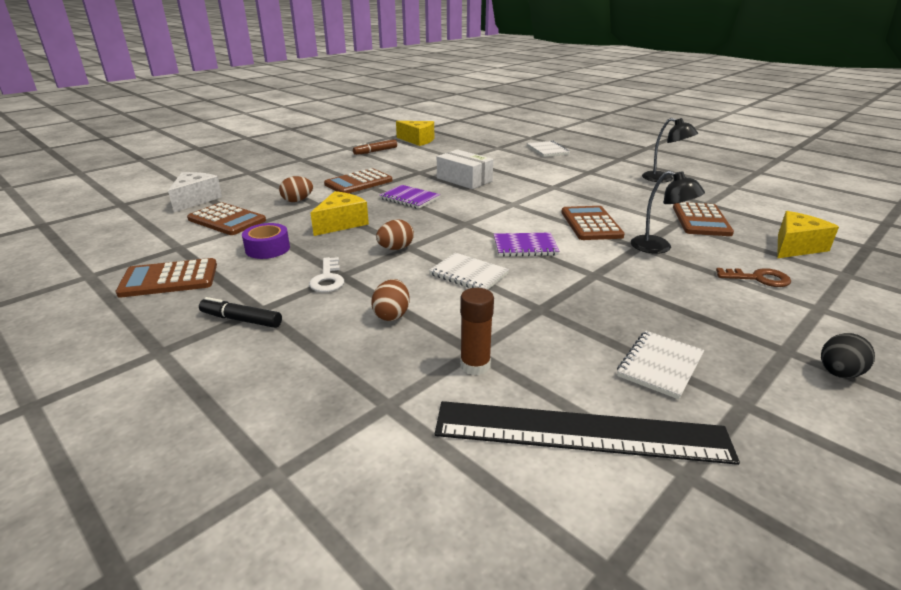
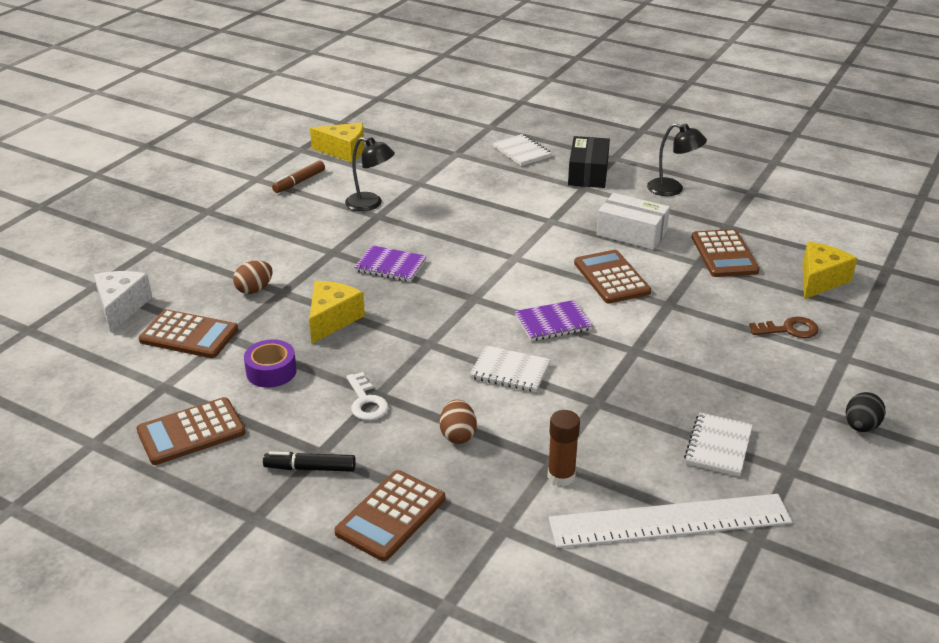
camera: 15 degrees left, 5 degrees up
brown calculator [324,168,393,193] -> brown calculator moved to [334,470,445,561]
brown egg [376,219,414,250] -> none
black ruler [435,401,740,465] -> white ruler [549,494,792,548]
white box [437,149,493,189] -> white box moved to [597,193,670,250]
black lamp [631,171,705,254] -> black lamp moved to [345,137,395,211]
none -> black box [568,136,610,188]

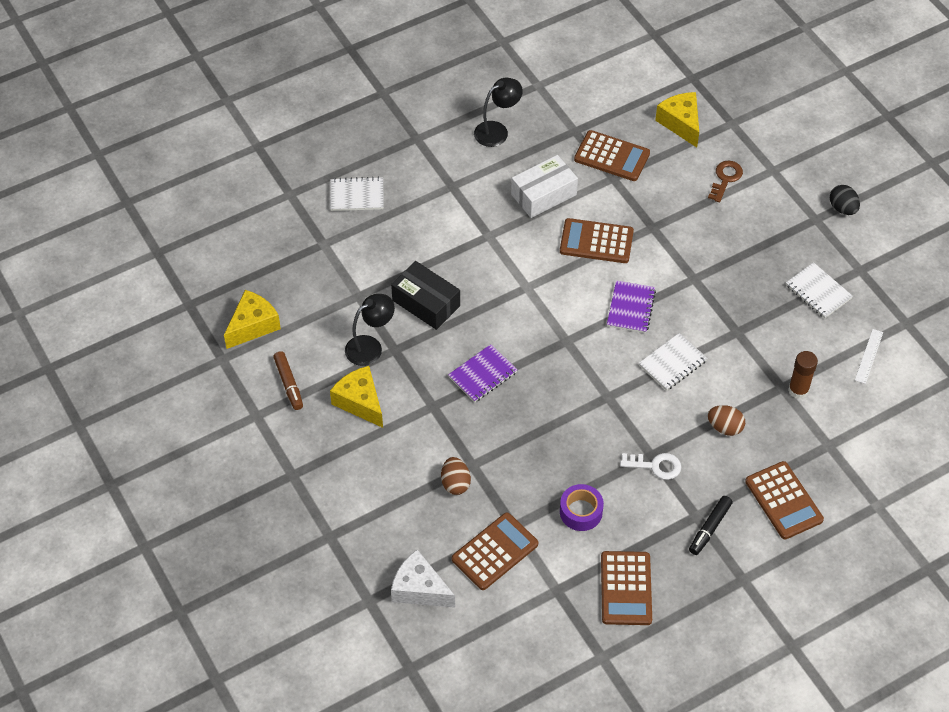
camera: 60 degrees left, 20 degrees up
yellow cheese [309,281,365,344] -> yellow cheese moved to [330,366,383,428]
white ruler [549,494,792,548] -> white ruler [855,329,883,384], size x0.40
black box [568,136,610,188] -> black box moved to [391,261,460,330]

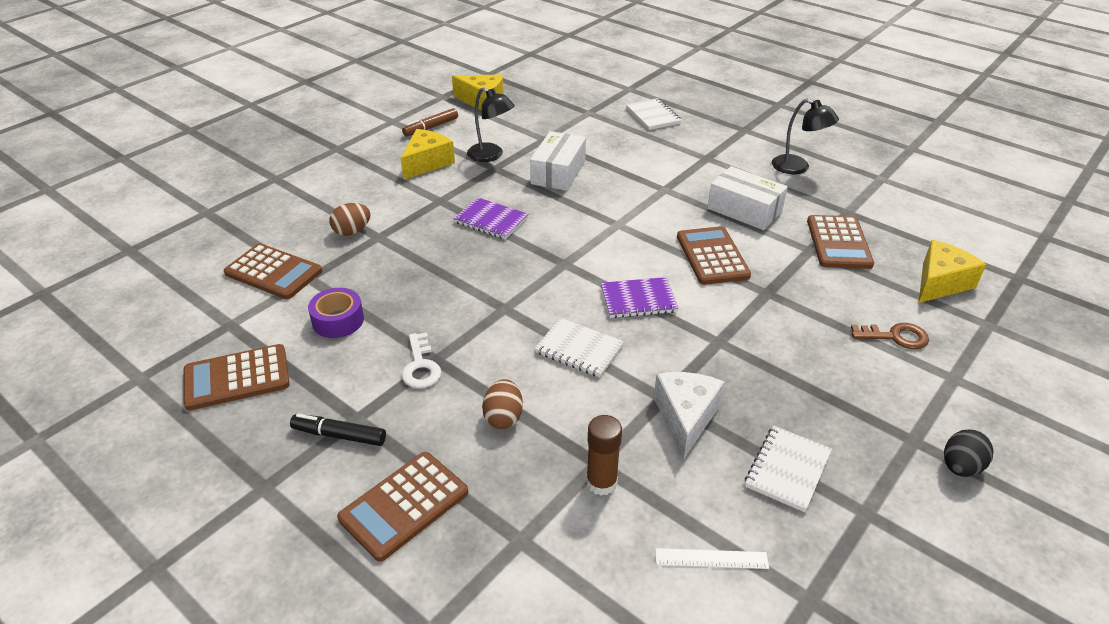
camera: 70 degrees right, 15 degrees down
black box [391,261,460,330] -> white box [530,131,586,191]
white cheese [391,550,455,607] -> white cheese moved to [654,372,725,460]

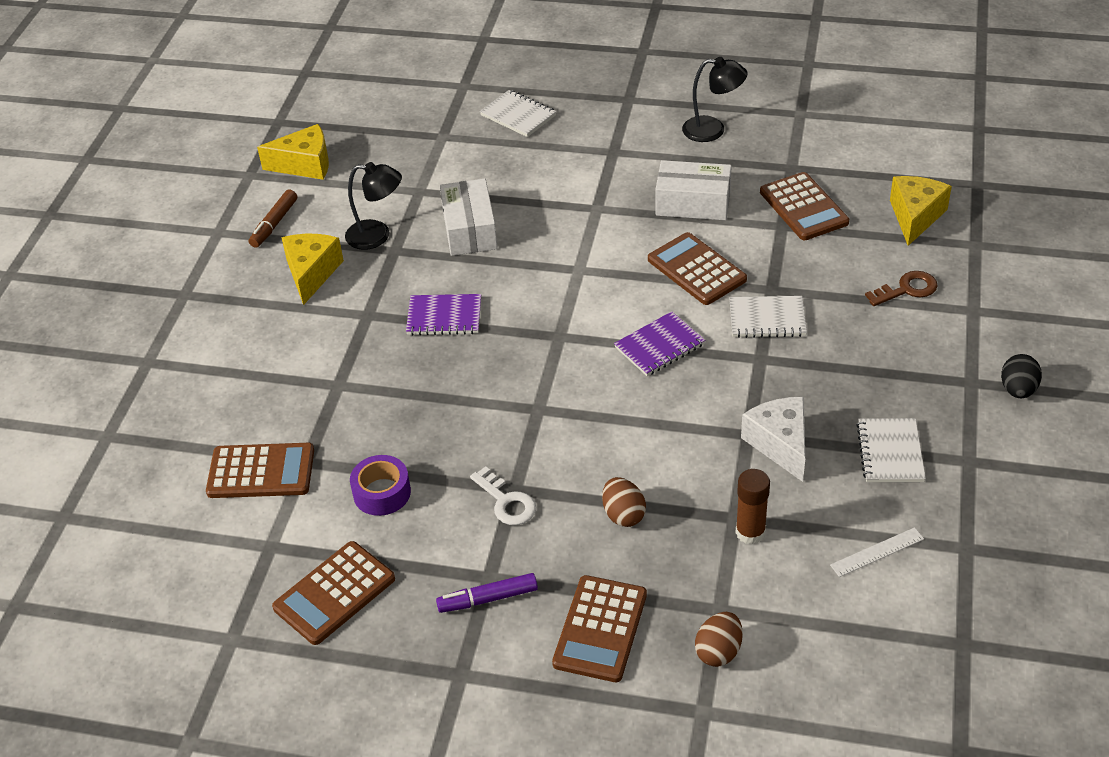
camera: 25 degrees left, 5 degrees up
black marker [290,414,386,446] -> purple marker [436,573,538,613]
brown egg [329,203,371,236] -> brown egg moved to [695,612,743,667]
white notebook [534,318,624,377] -> white notebook moved to [729,296,807,338]

